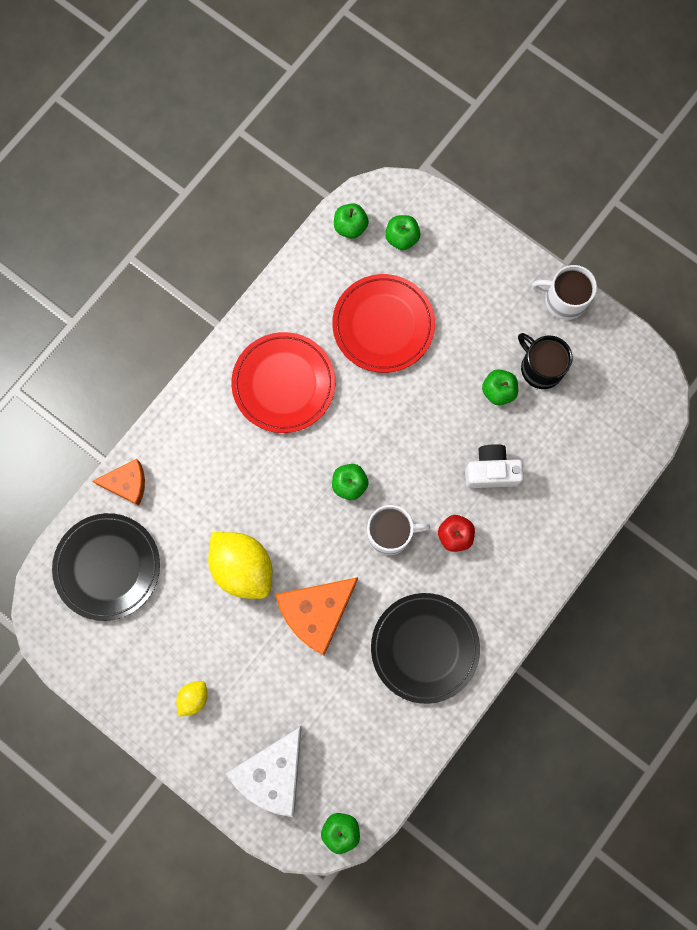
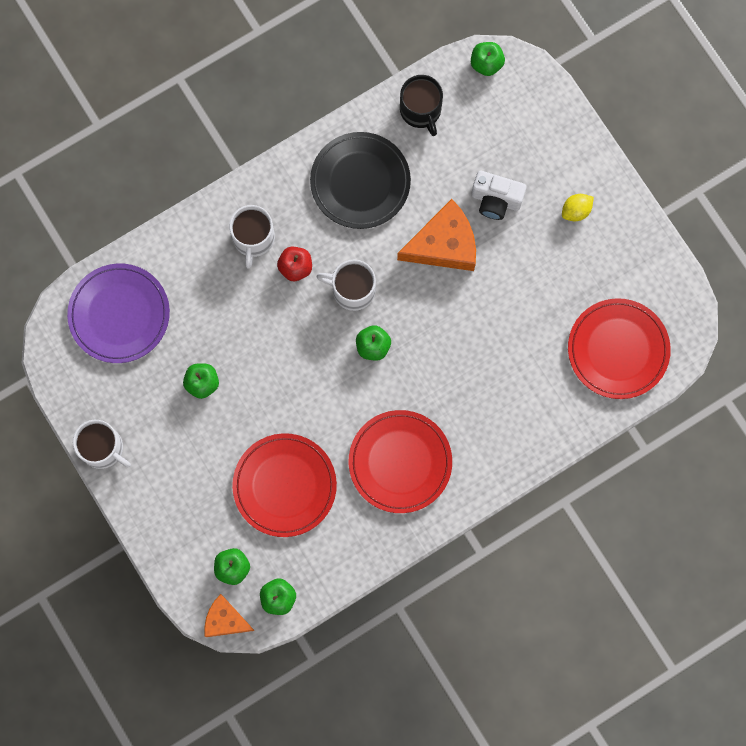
camera: 160 degrees left, 0 degrees up
black plate [52,513,160,621] -> red plate [568,298,671,399]
orange cheese [93,459,145,506] -> orange cheese moved to [204,594,255,637]
yellow lemon [208,532,273,599] -> none
white cheese [226,725,302,817] -> none
white camera [465,444,524,488] -> white camera moved to [471,171,526,220]
black mug [518,333,572,389] -> black mug moved to [400,75,443,136]
none -> purple plate [67,263,170,363]
none -> white mug [229,205,275,269]

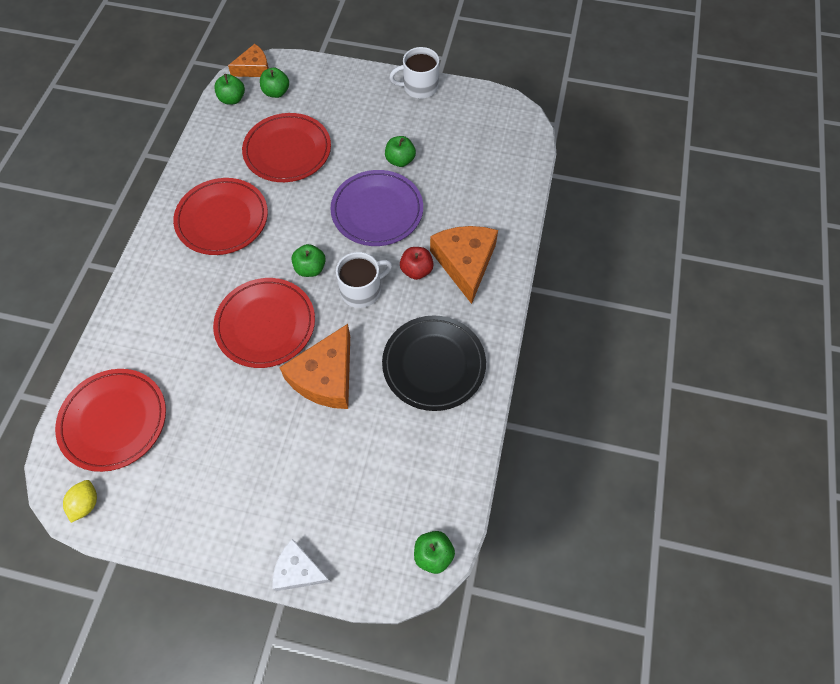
camera: 135 degrees right, 15 degrees down
purple plate [67,263,170,363] -> purple plate moved to [331,170,423,246]
white mug [229,205,275,269] -> orange cheese [430,226,498,304]
black mug [400,75,443,136] -> none
white camera [471,171,526,220] -> none
yellow lemon [562,194,594,221] -> yellow lemon moved to [63,480,97,523]
none -> red plate [213,278,315,368]
none -> white cheese [272,539,331,591]

